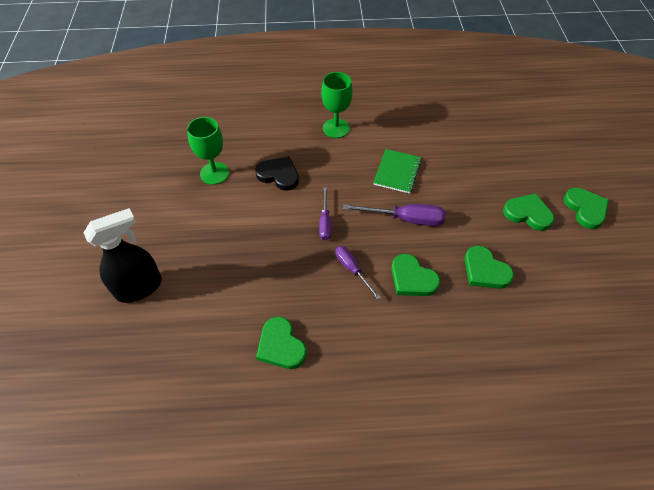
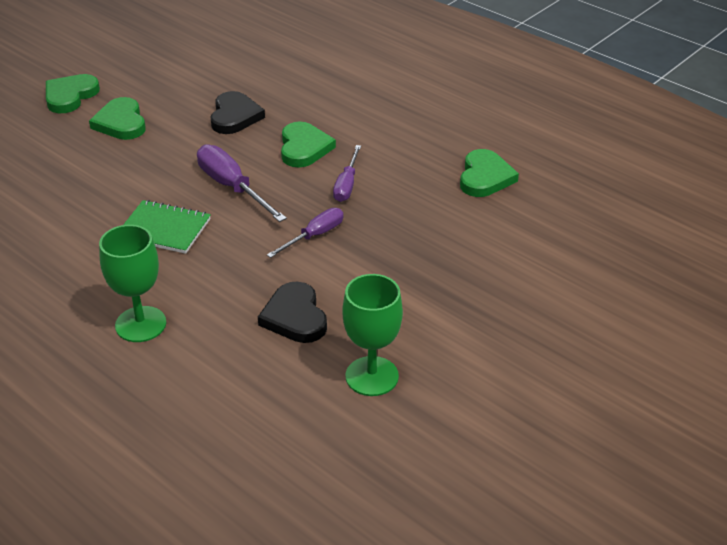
camera: 135 degrees left, 15 degrees down
black spray bottle [83,208,162,303] -> none
green notebook [373,149,421,194] -> green notebook turned 45 degrees clockwise [123,200,211,254]
green heart [465,246,514,289] -> black heart [210,91,265,134]

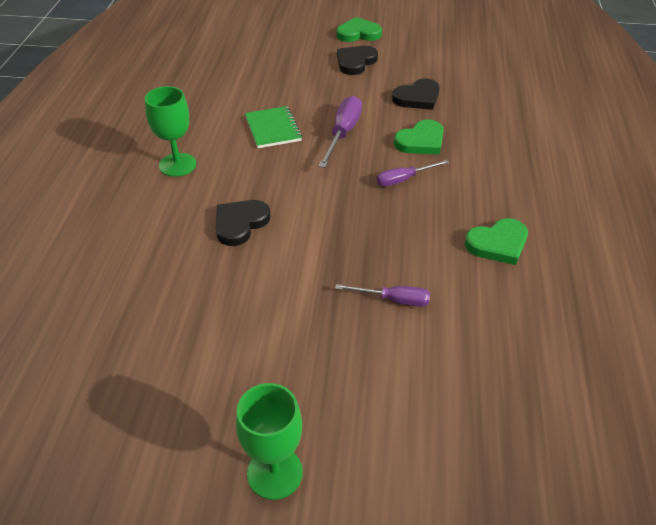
camera: 55 degrees right, 5 degrees up
green heart [89,97,146,140] -> black heart [337,46,378,75]
purple screwdriver [267,208,343,258] -> purple screwdriver moved to [335,284,430,307]
green goblet [343,274,403,396] -> green goblet moved to [236,383,303,500]

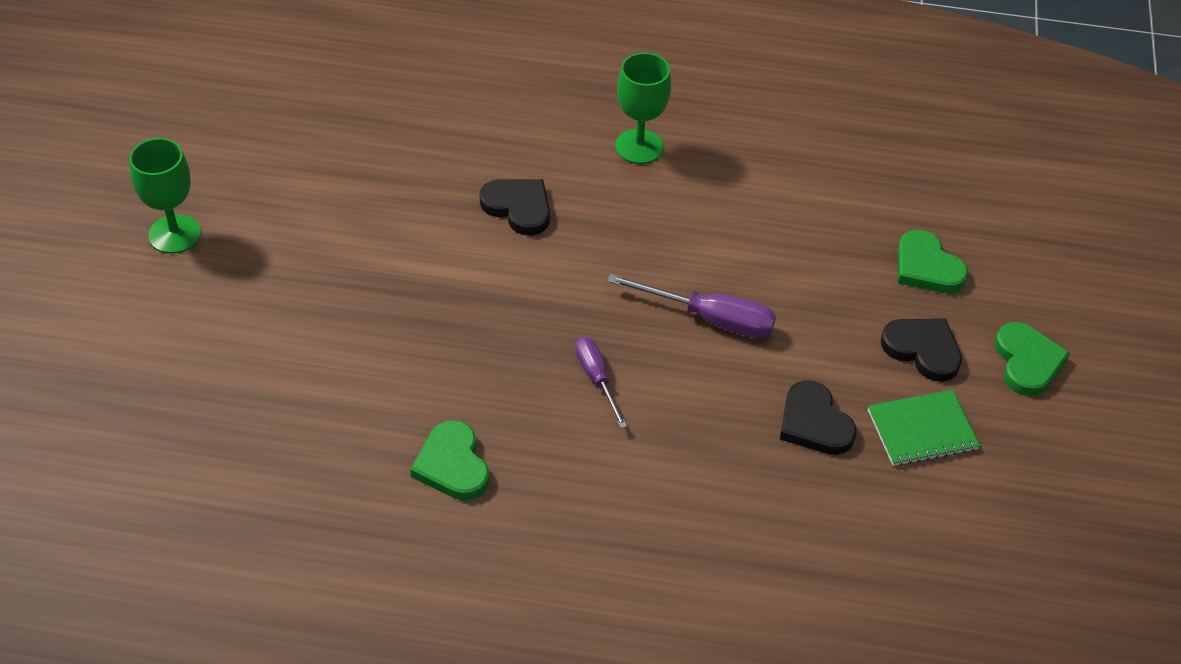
camera: 90 degrees right, 5 degrees up
green notebook [245,106,302,148] -> green notebook moved to [868,389,980,466]
purple screwdriver [335,284,430,307] -> none
green heart [394,120,444,155] -> green heart moved to [898,230,968,293]

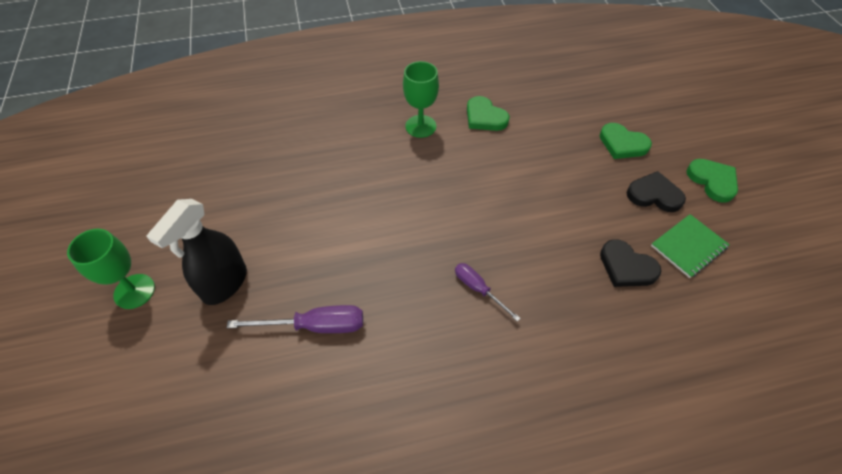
camera: 20 degrees left, 5 degrees up
green heart [410,420,489,500] -> green heart moved to [467,96,510,131]
black heart [480,179,550,236] -> none
purple screwdriver [607,274,776,338] -> purple screwdriver moved to [227,305,363,333]
none -> black spray bottle [146,199,247,305]

